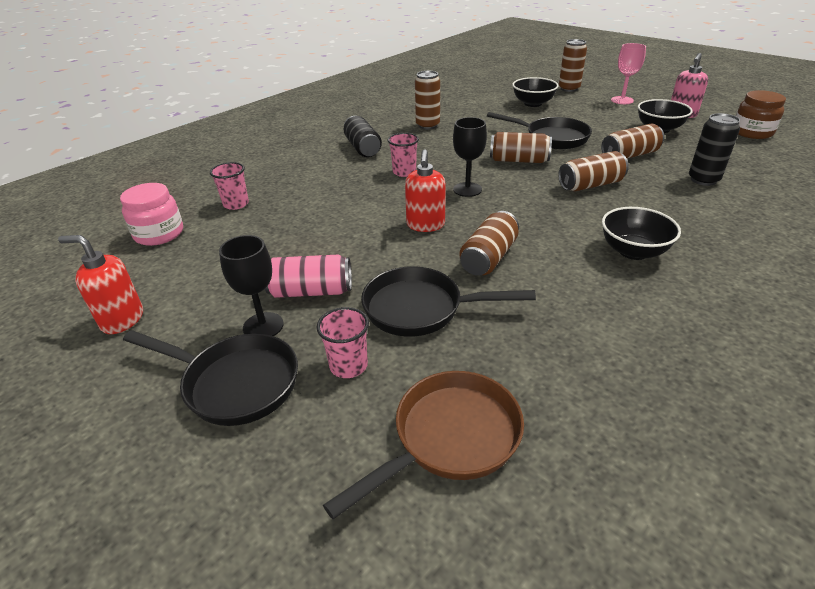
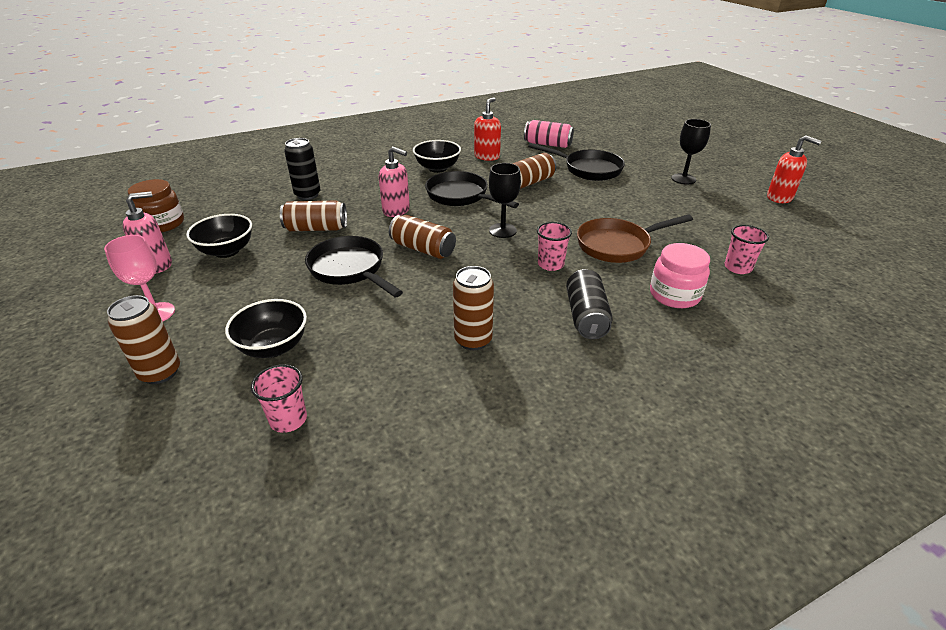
camera: 160 degrees left, 0 degrees up
pink jar [120,183,183,246] -> pink jar moved to [650,243,710,308]
black pan [123,330,298,426] -> black pan moved to [425,171,519,208]
pink can [265,255,352,298] -> pink can moved to [524,120,574,148]
pink cup [317,307,369,378] -> pink cup moved to [251,364,307,433]
brown pan [323,371,524,519] -> brown pan moved to [577,214,693,263]
red soap dispenser [405,149,446,232] -> red soap dispenser moved to [474,97,501,161]
brown can [558,151,629,191] -> pink soap dispenser [379,146,410,217]

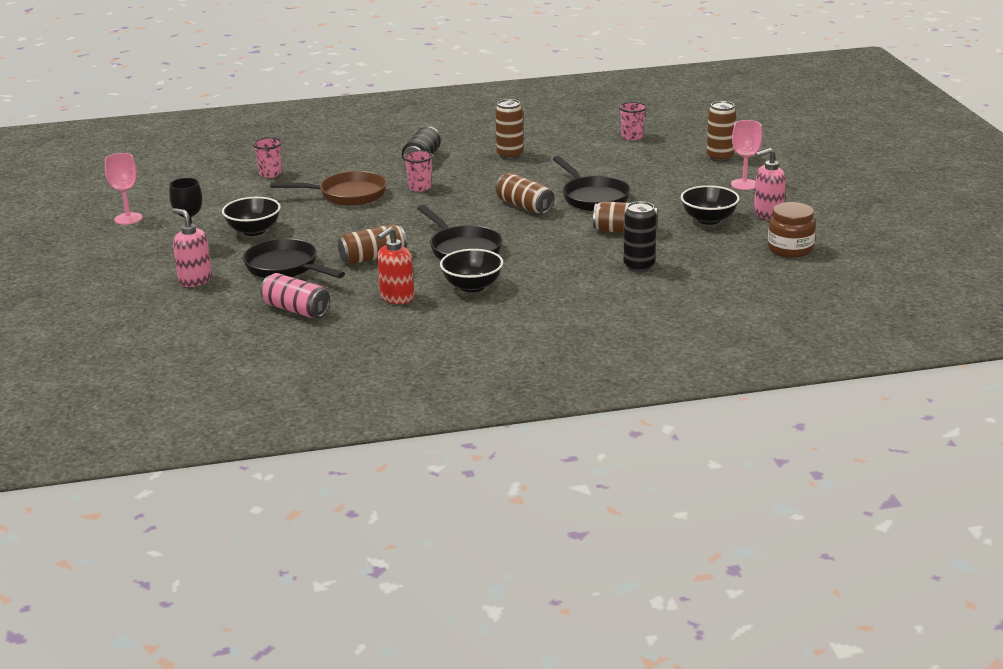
camera: 165 degrees left, 10 degrees down
black bowl [225,299,307,358] -> black bowl moved to [222,197,281,236]
pink soap dispenser [379,146,410,217] -> pink soap dispenser moved to [172,208,212,287]
black goblet [489,163,521,238] -> none
pink jar [650,243,710,308] -> none
red soap dispenser [767,135,821,203] -> pink goblet [105,153,142,225]

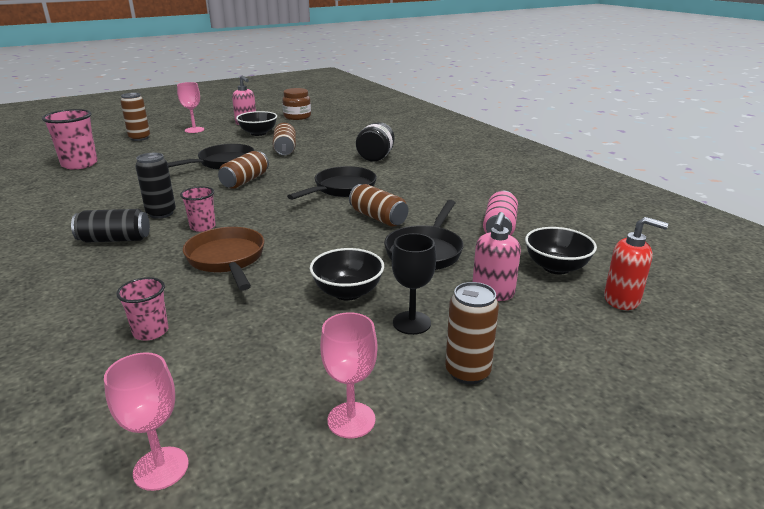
camera: 110 degrees left, 0 degrees up
red soap dispenser [377,227,414,304] -> red soap dispenser moved to [604,217,668,310]
black bowl [440,249,503,292] -> black bowl moved to [525,227,597,275]
brown can [495,99,523,160] -> brown can moved to [445,282,499,384]
pink cup [619,102,647,140] -> pink cup [42,109,98,170], size x1.72
black can [624,201,657,272] -> black can moved to [135,153,176,219]
none -> pink goblet [104,352,189,491]
none -> black jar [356,122,394,162]

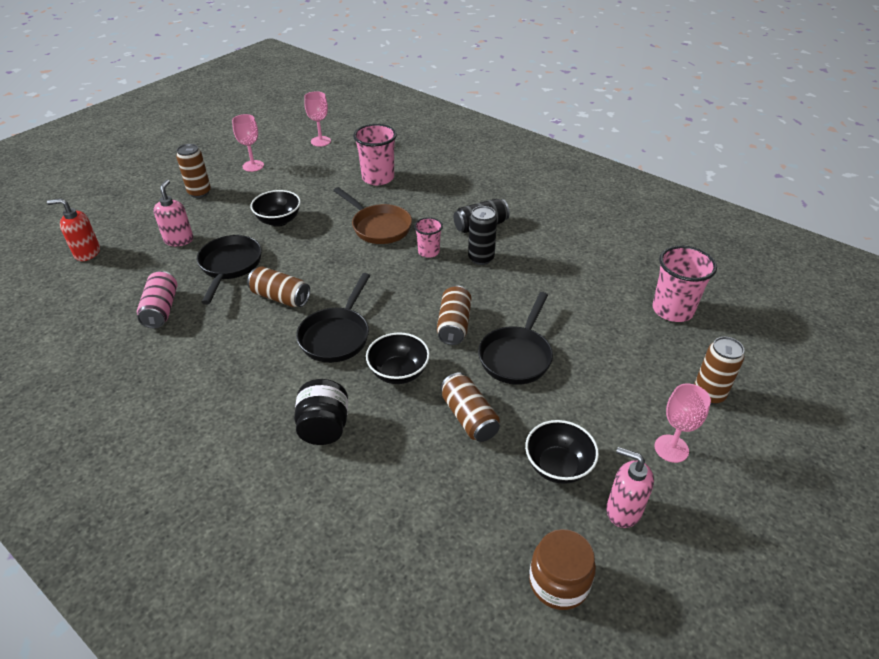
camera: 160 degrees right, 15 degrees up
pink cup [116,277,168,341] -> pink cup [353,124,397,185], size x1.72
black goblet [391,233,436,335] -> none
black bowl [525,227,597,275] -> black bowl moved to [366,332,430,384]

